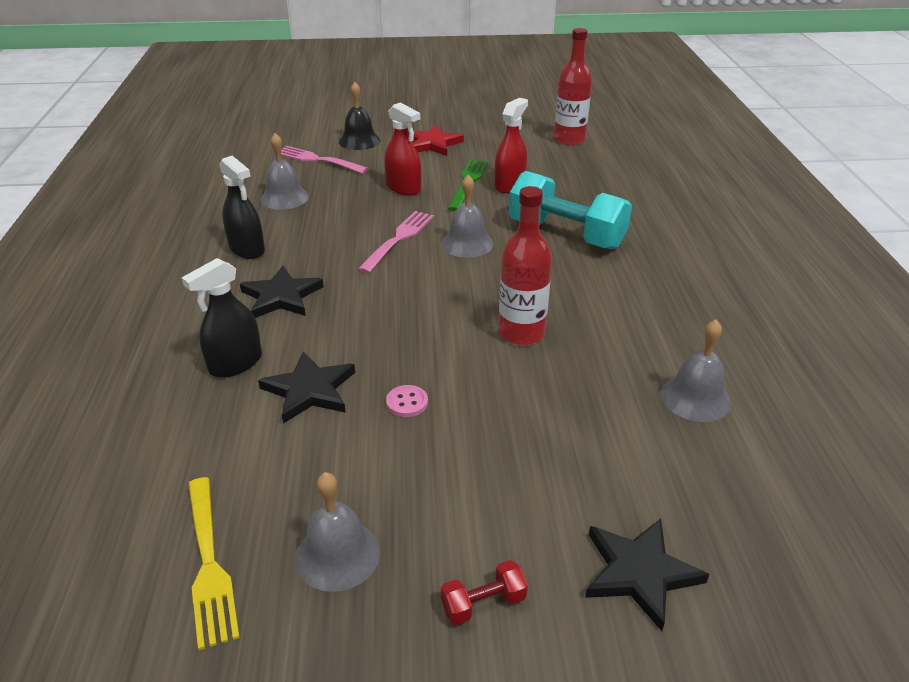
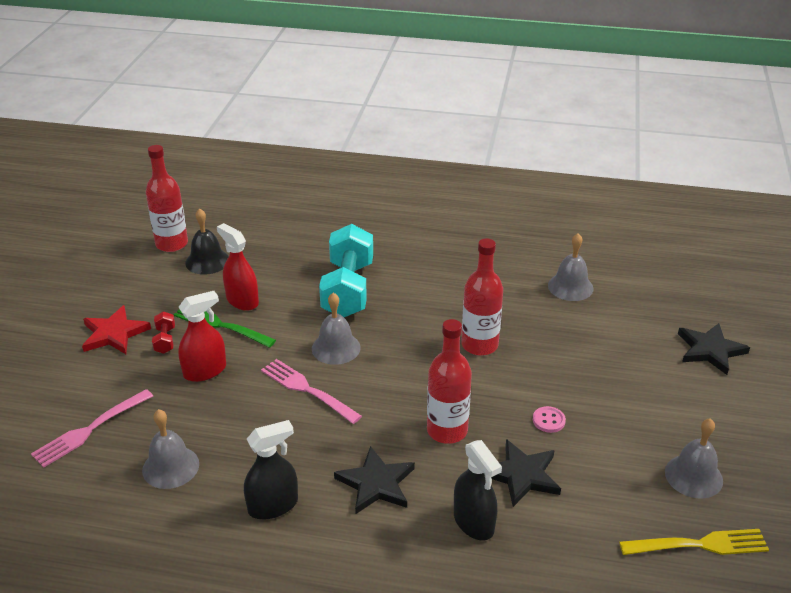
camera: 75 degrees left, 0 degrees up
black bell [339,82,381,150] -> black bell moved to [185,208,229,275]
red dumbbell [441,560,528,625] -> red dumbbell moved to [152,311,175,354]
turquoise dumbbell [509,171,632,250] -> turquoise dumbbell turned 45 degrees counterclockwise [319,224,373,317]
none -> red bottle [427,319,472,444]

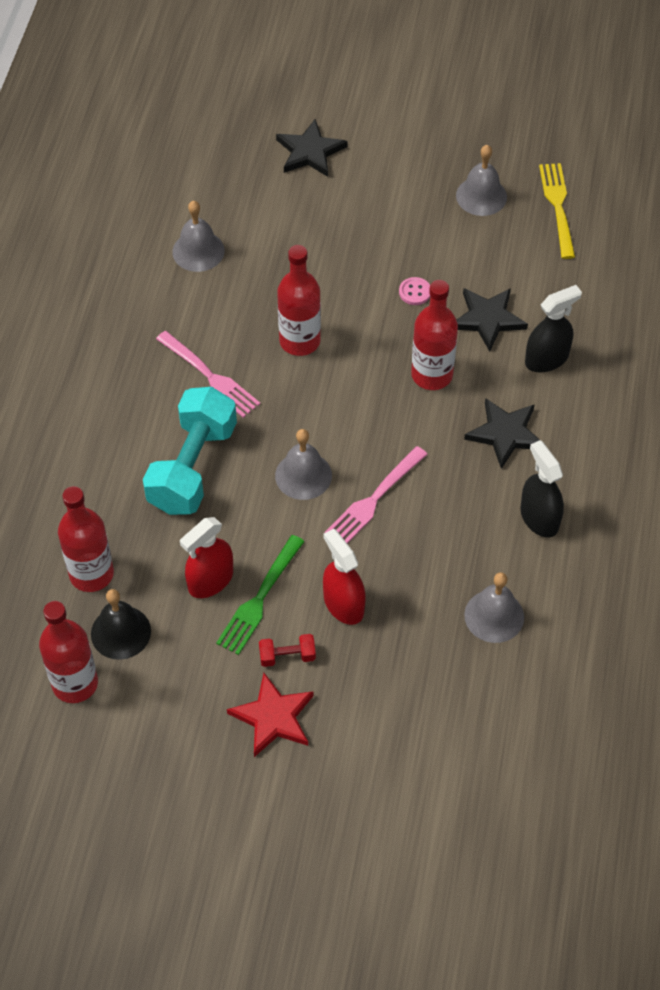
camera: 90 degrees left, 20 degrees up
pink fork [31,389,153,468] -> pink fork moved to [156,331,260,418]
turquoise dumbbell [319,224,373,317] -> turquoise dumbbell turned 75 degrees counterclockwise [143,387,237,515]
none -> red bottle [58,486,114,592]

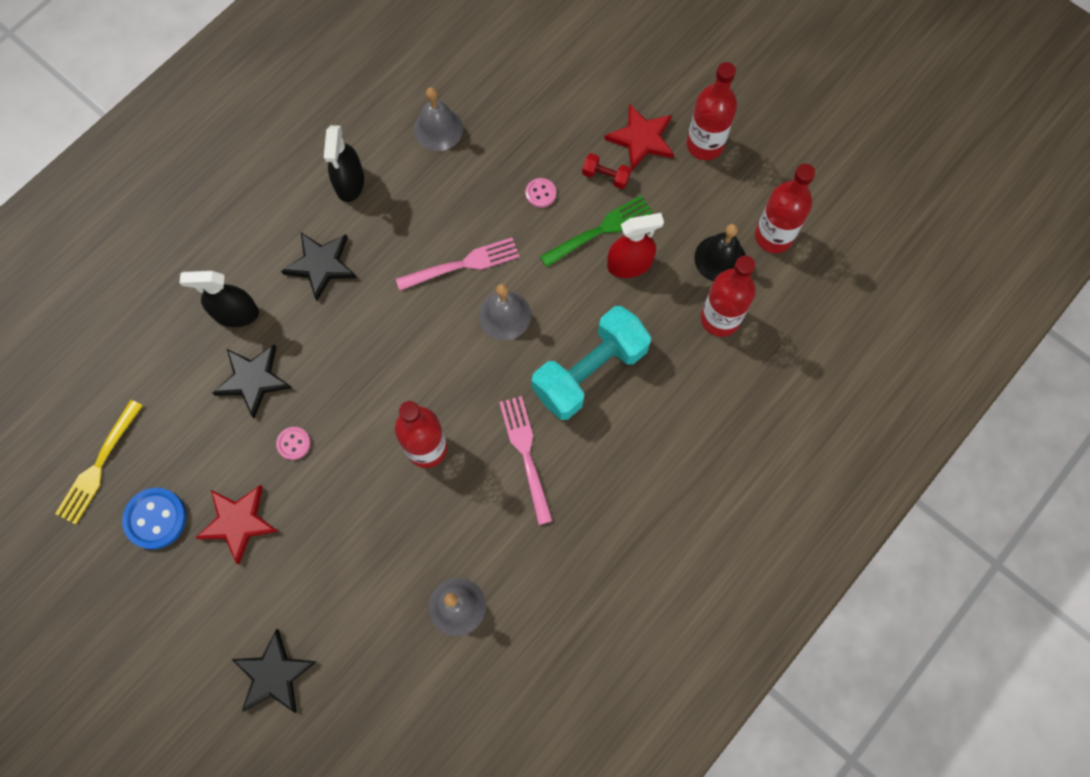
camera: 150 degrees left, 15 degrees up
red spray bottle [323,529,366,625] -> pink button [526,178,556,208]
red bottle [411,280,458,390] -> red bottle moved to [686,62,737,160]
grey bell [456,145,507,216] -> blue button [122,488,186,550]
none -> red star [196,485,279,565]

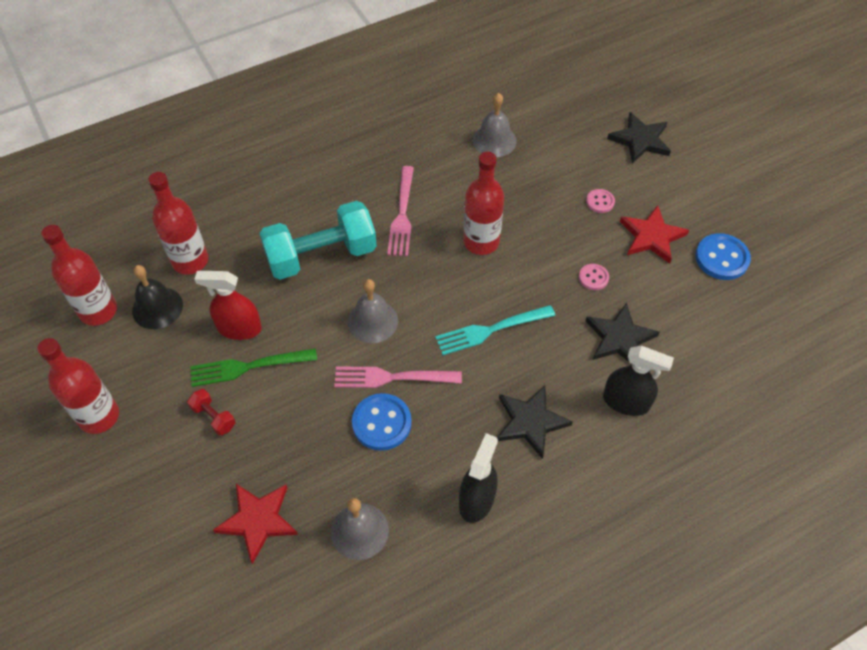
camera: 160 degrees left, 15 degrees down
yellow fork [55,400,143,524] -> none
pink button [526,178,556,208] -> pink button moved to [586,189,615,213]
red star [604,104,674,171] -> red star moved to [213,484,298,564]
none -> blue button [352,393,412,451]
none -> turquoise fork [435,305,555,355]

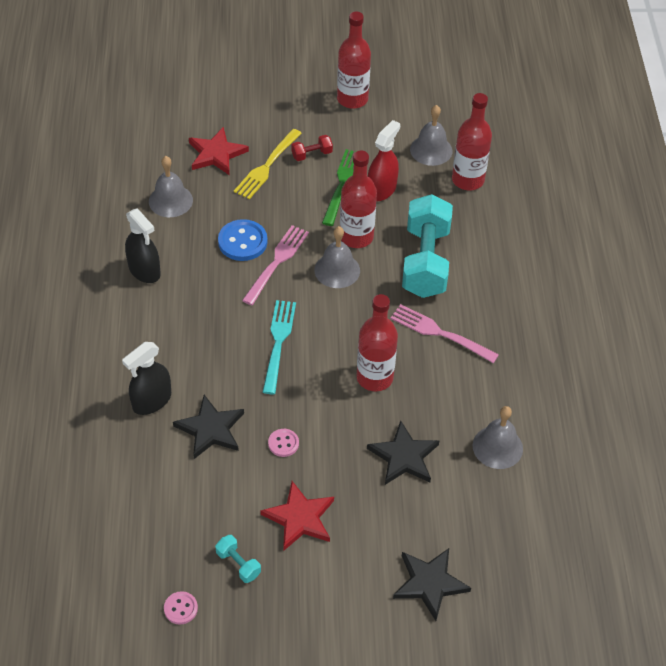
camera: 115 degrees right, 5 degrees down
red bottle [41,225,117,326] -> red bottle moved to [340,150,377,248]
black bell [132,265,183,329] -> grey bell [410,105,452,166]
black star [497,385,573,459] -> black star moved to [367,421,440,485]
pink button [586,189,615,213] -> pink button moved to [164,591,198,624]
blue button [695,233,751,280] -> turquoise dumbbell [215,535,261,583]
none -> yellow fork [234,129,302,200]

